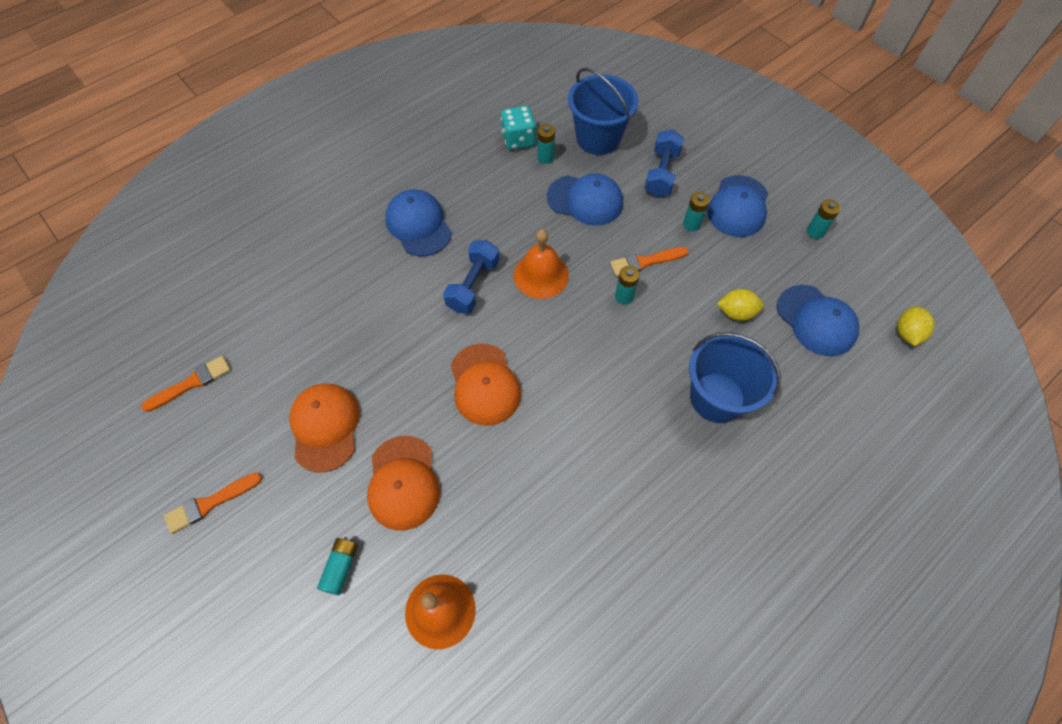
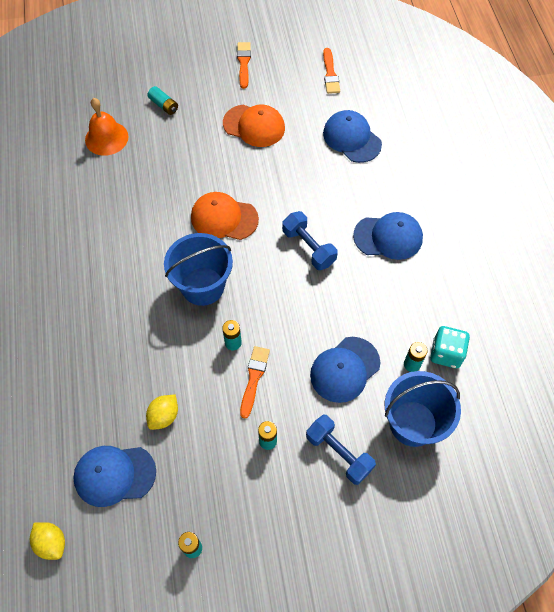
camera: 120 degrees right, 0 degrees up
orange cap [367,436,440,530] -> none
orange bell [514,229,569,299] -> none
blue bucket [689,332,781,423] -> blue bucket moved to [164,233,233,306]
blue cap [707,175,768,237] -> blue cap moved to [323,110,382,163]

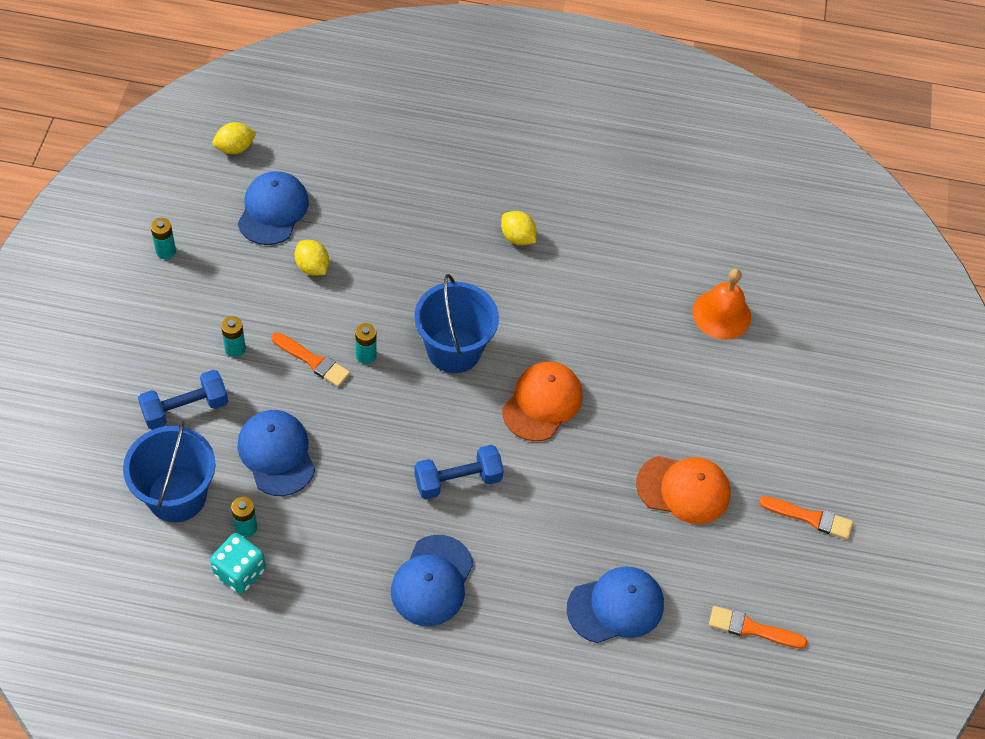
camera: 105 degrees right, 5 degrees down
turquoise battery [148,86,178,115] -> none
orange cap [223,105,285,147] -> orange cap turned 120 degrees counterclockwise [636,456,730,524]
none -> yellow lemon [501,211,537,245]

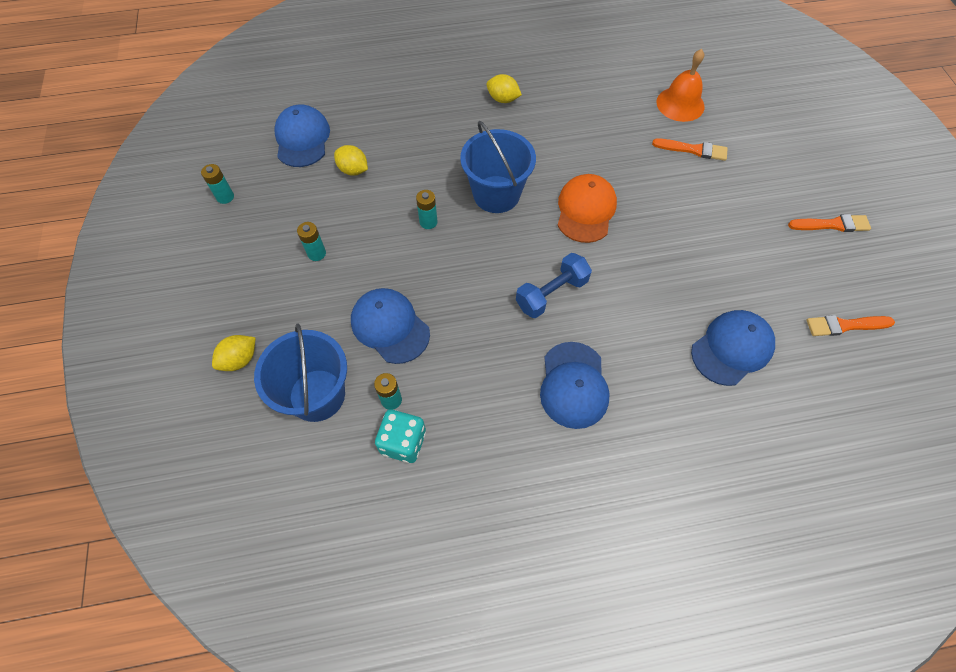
camera: 15 degrees left, 5 degrees up
blue dumbbell [138,370,228,430] -> none
yellow lemon [212,122,257,154] -> yellow lemon moved to [212,335,256,371]
orange brush [271,332,350,387] -> orange brush moved to [652,138,727,161]
orange cap [636,456,730,524] -> none

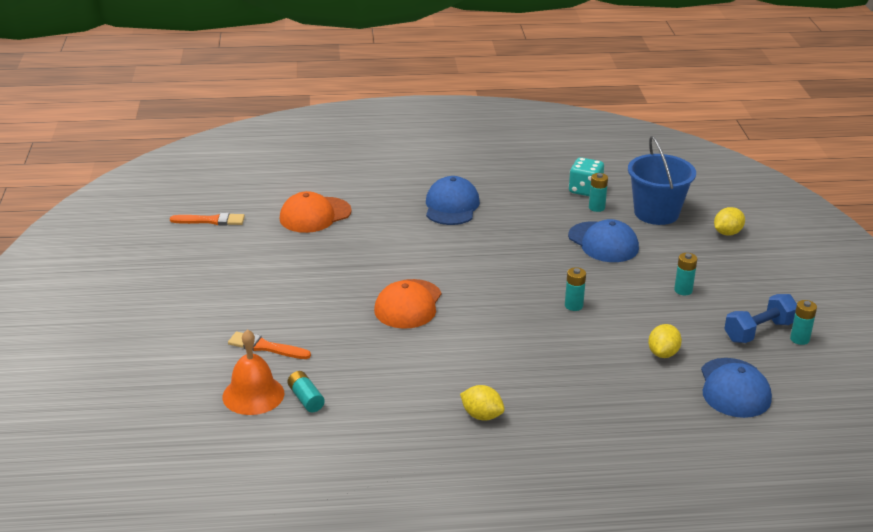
camera: 175 degrees left, 30 degrees down
yellow lemon [334,145,368,176] -> yellow lemon turned 75 degrees clockwise [648,324,682,358]
blue bucket [460,121,536,213] -> none
blue dumbbell [516,253,592,318] -> blue dumbbell moved to [724,294,797,343]
blue cap [691,310,775,386] -> orange cap [280,191,352,233]
orange brush [788,214,871,232] -> none
none -> turquoise battery [287,371,325,412]

